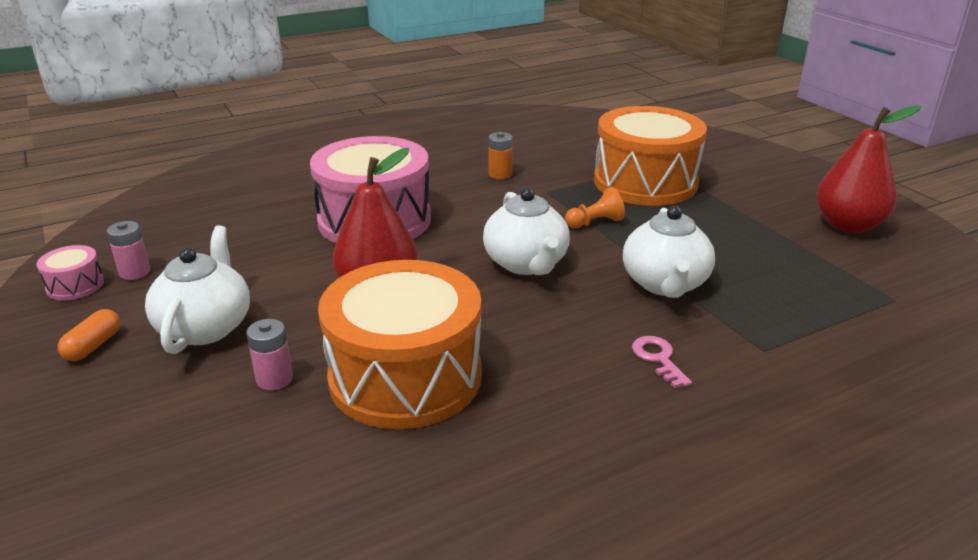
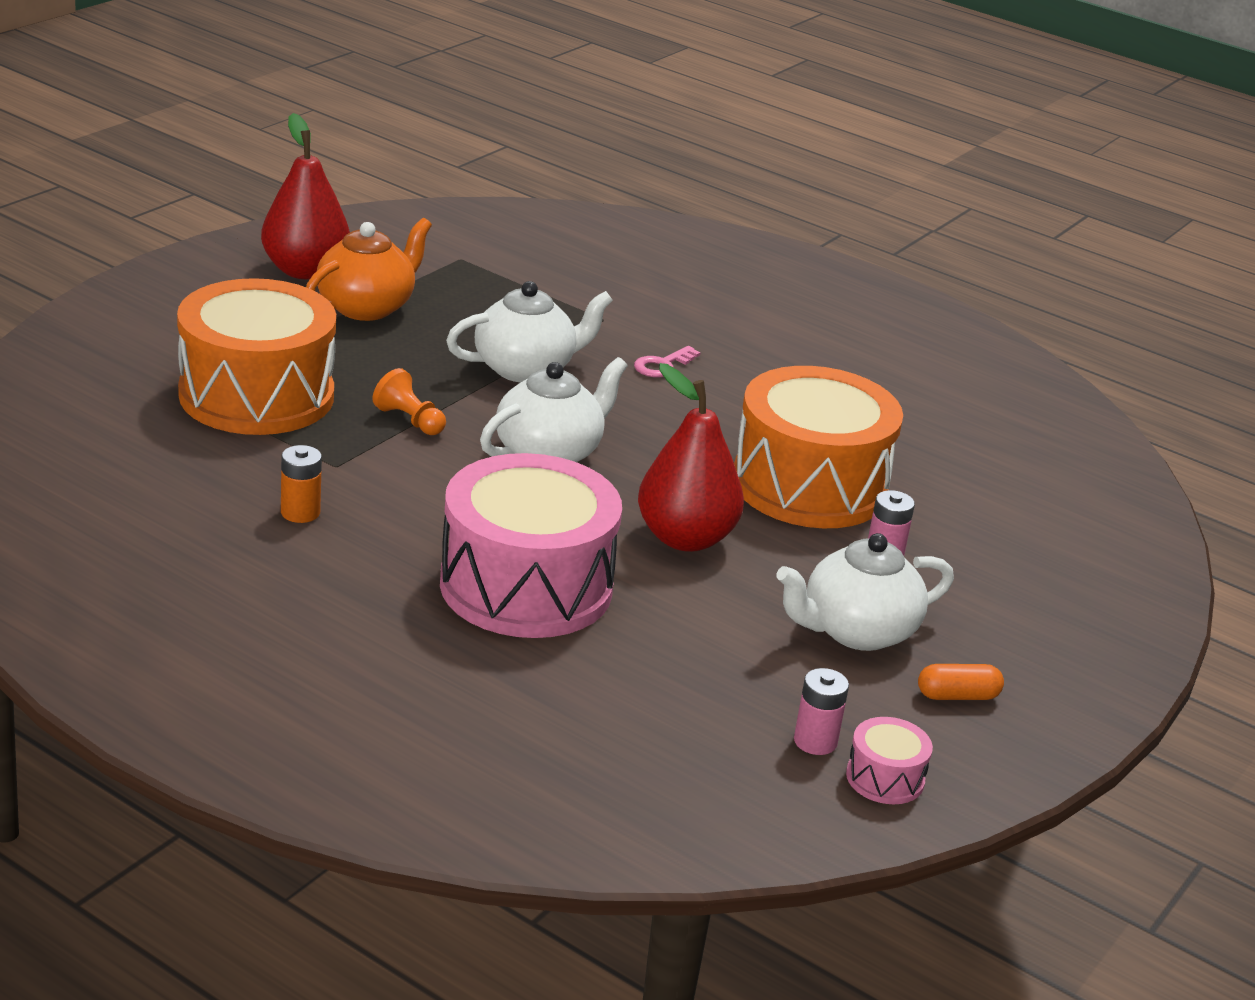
camera: 120 degrees left, 0 degrees up
none -> orange teapot [306,218,432,321]

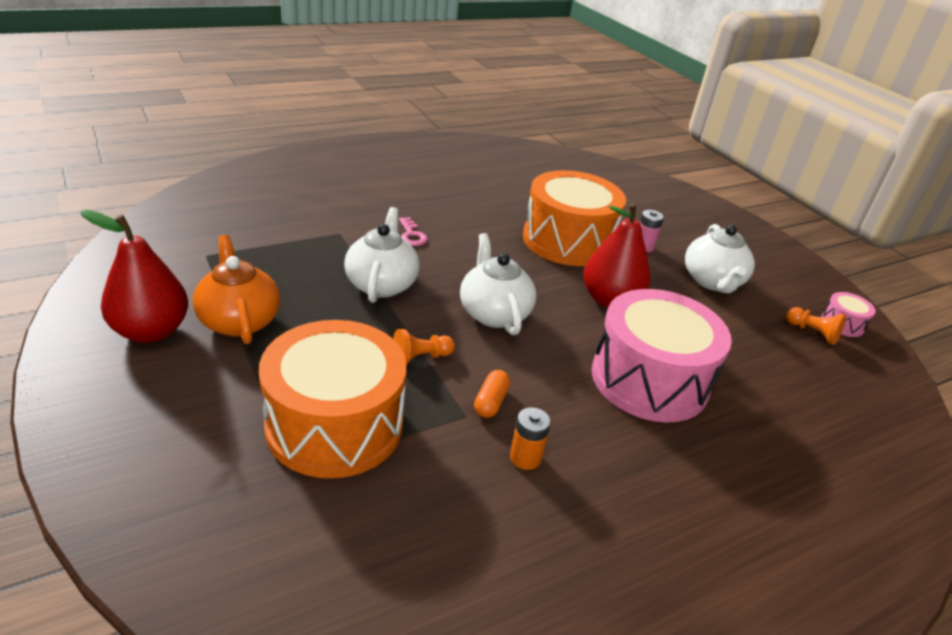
camera: 65 degrees left, 5 degrees up
pink battery [794,668,849,755] -> orange pawn [786,307,846,345]
orange capsule [918,664,1004,700] -> orange capsule moved to [474,370,510,418]

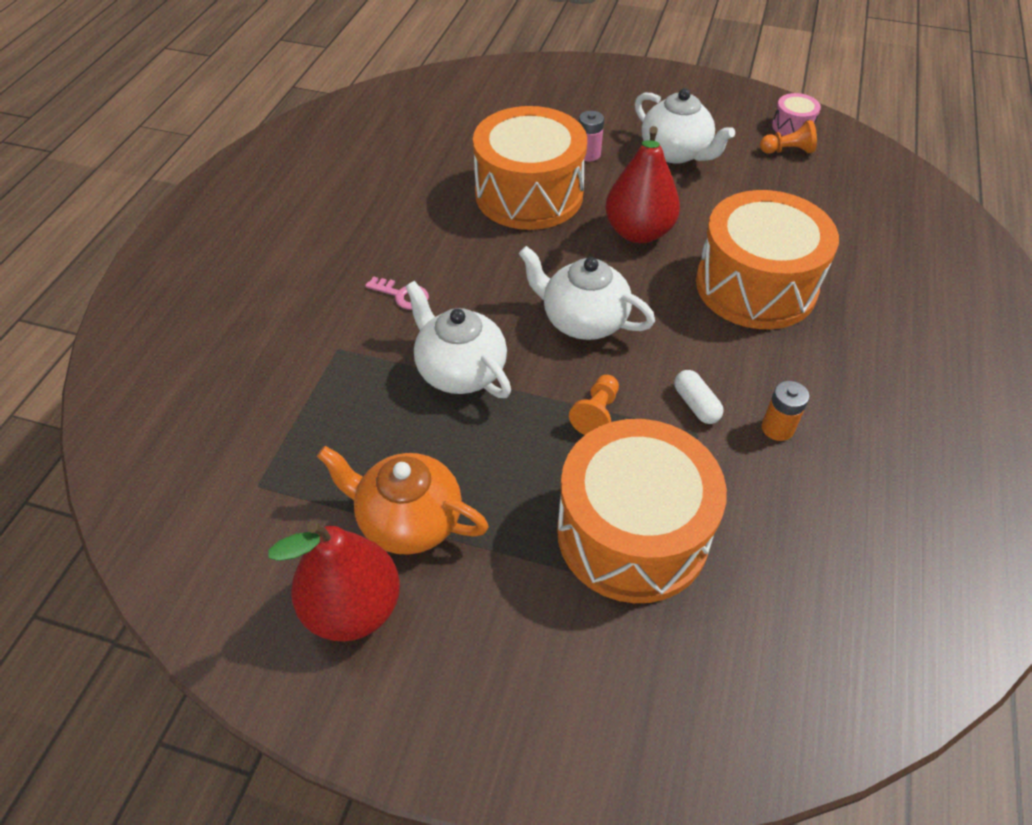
camera: 40 degrees left, 15 degrees up
orange capsule [474,370,510,418] -> white capsule [674,370,724,424]
pink drum [592,289,732,423] -> orange drum [696,190,839,329]

